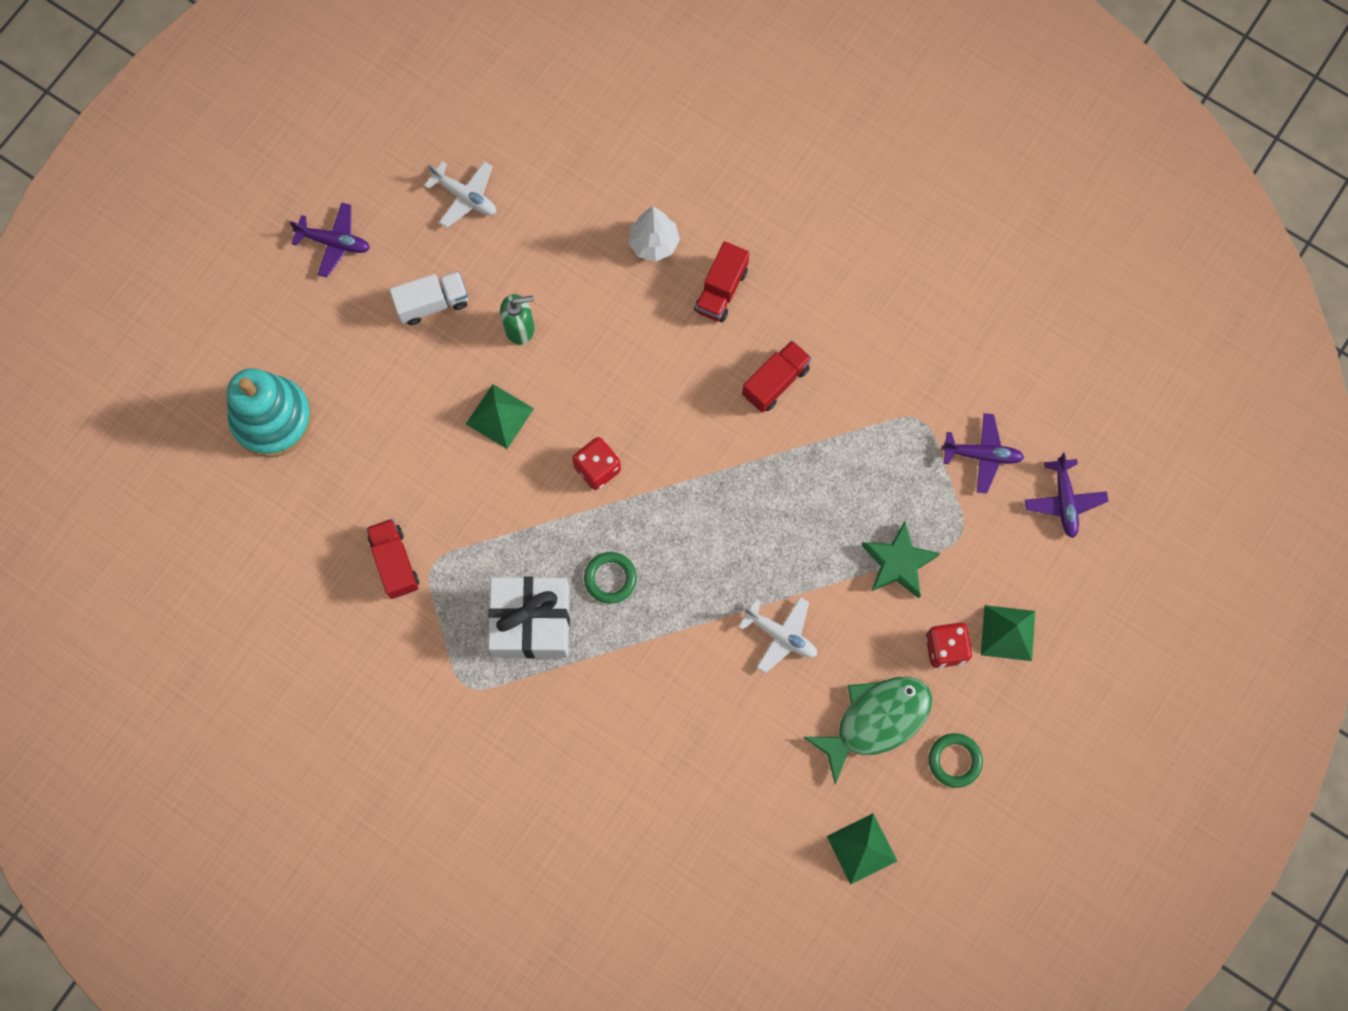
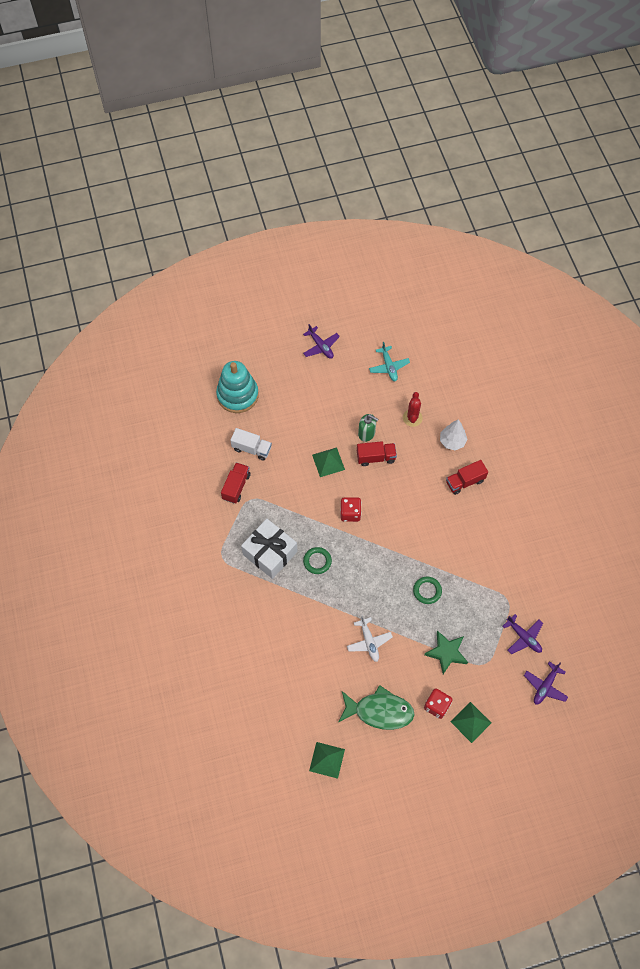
camera: 40 degrees right, 10 degrees down
white truck [389,271,468,325] -> white truck moved to [230,428,272,461]
white plane [424,161,496,228] -> turquoise plane [369,342,410,381]
red truck [742,340,812,412] -> red truck moved to [357,441,397,466]
green ring [929,733,983,788] -> green ring moved to [413,576,442,604]
none -> red cactus [403,392,423,427]

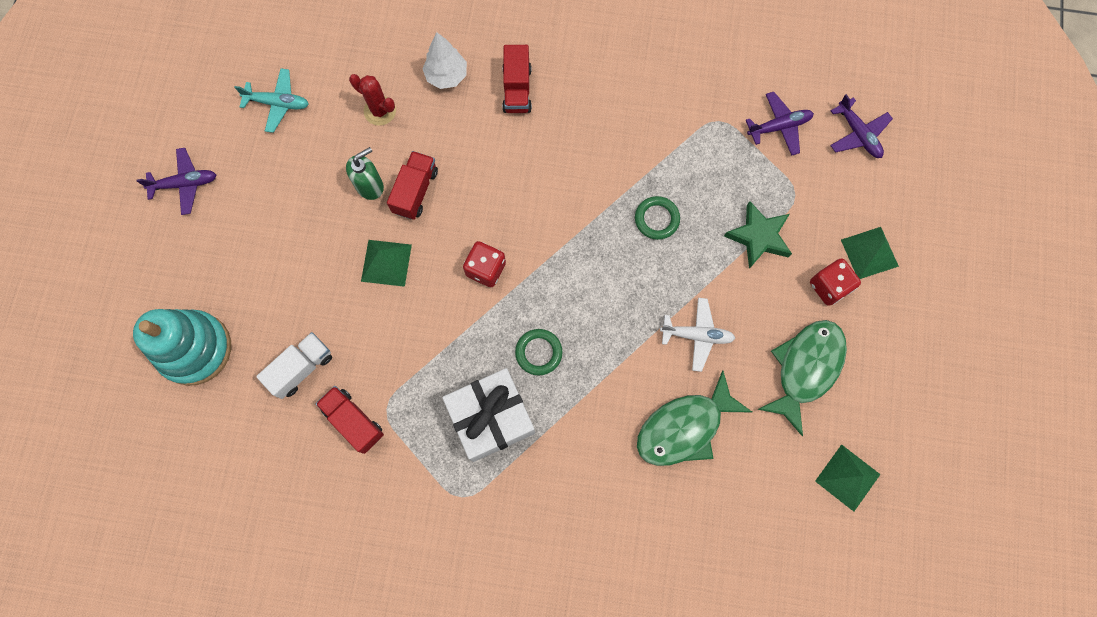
camera: 65 degrees left, 10 degrees up
none -> green fish [637,370,752,466]

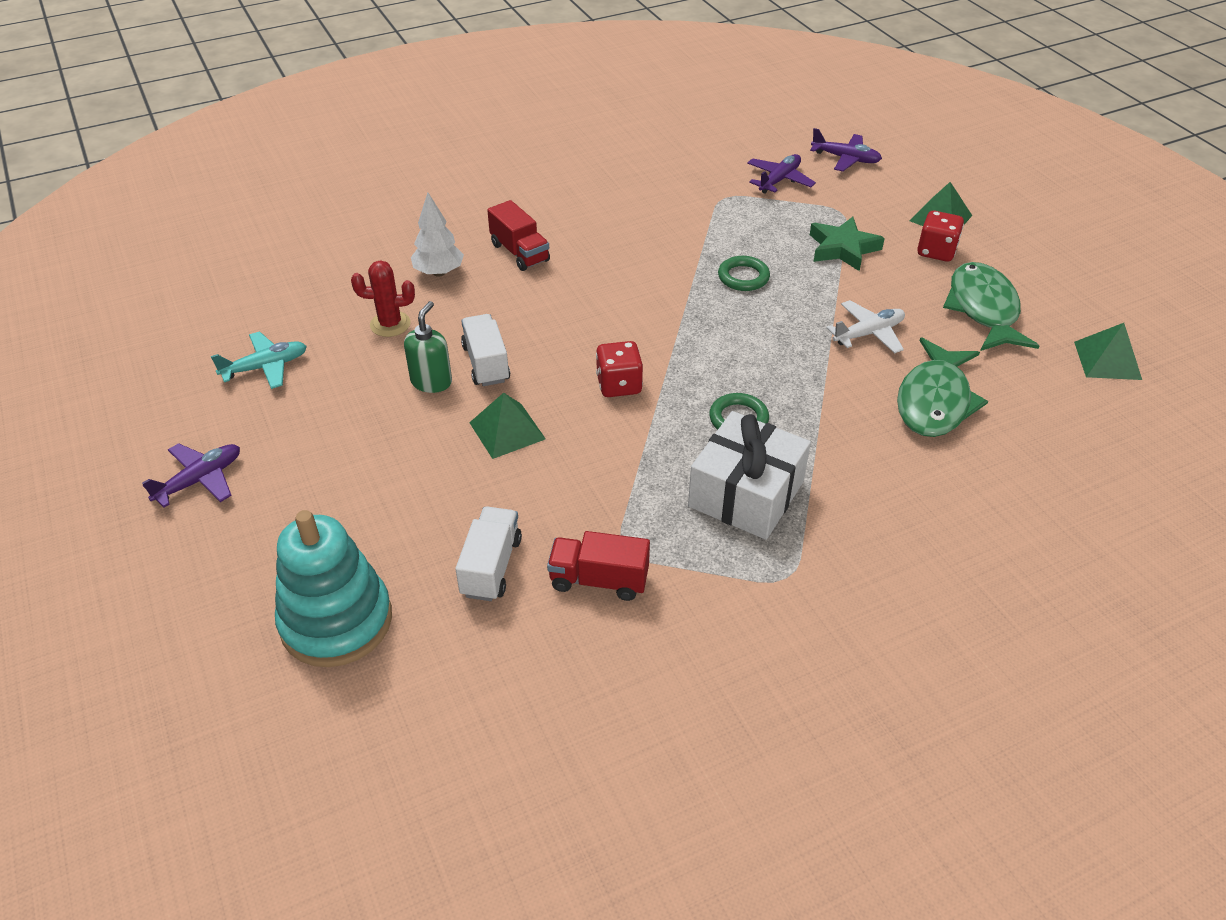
camera: 35 degrees left, 30 degrees down
red truck [387,151,438,220] -> white truck [461,314,510,386]

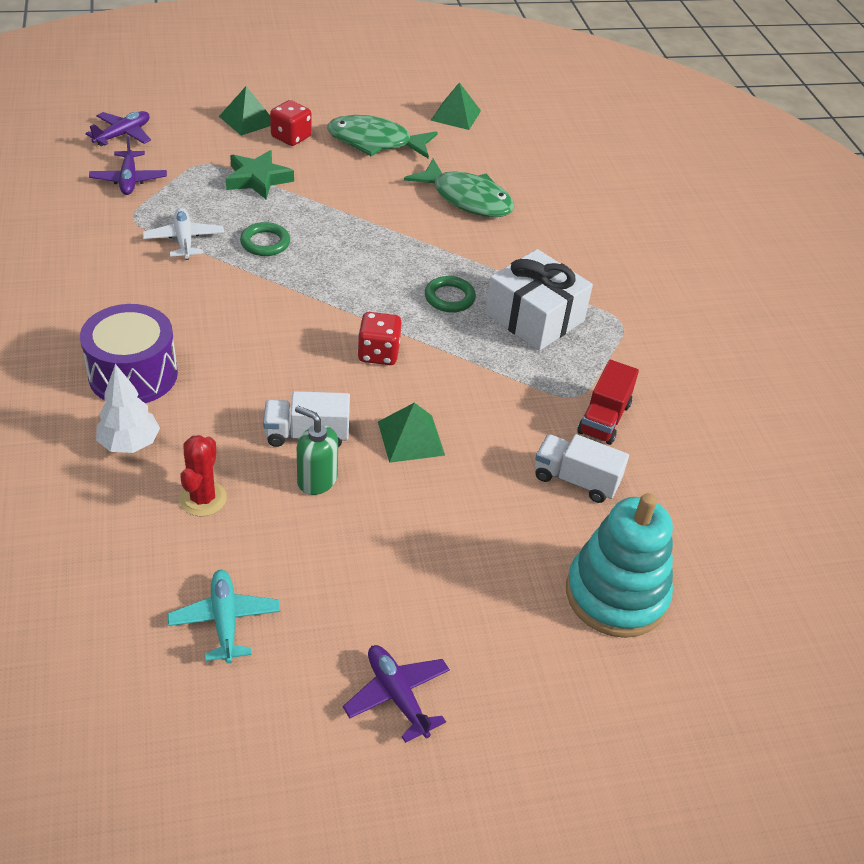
camera: 80 degrees left, 0 degrees up
red truck [487,200,550,271] -> purple drum [80,304,178,403]
purple plane [747,154,816,194] -> purple plane turned 150 degrees counterclockwise [89,136,167,195]
white plane [826,300,905,353] -> white plane moved to [143,208,224,260]

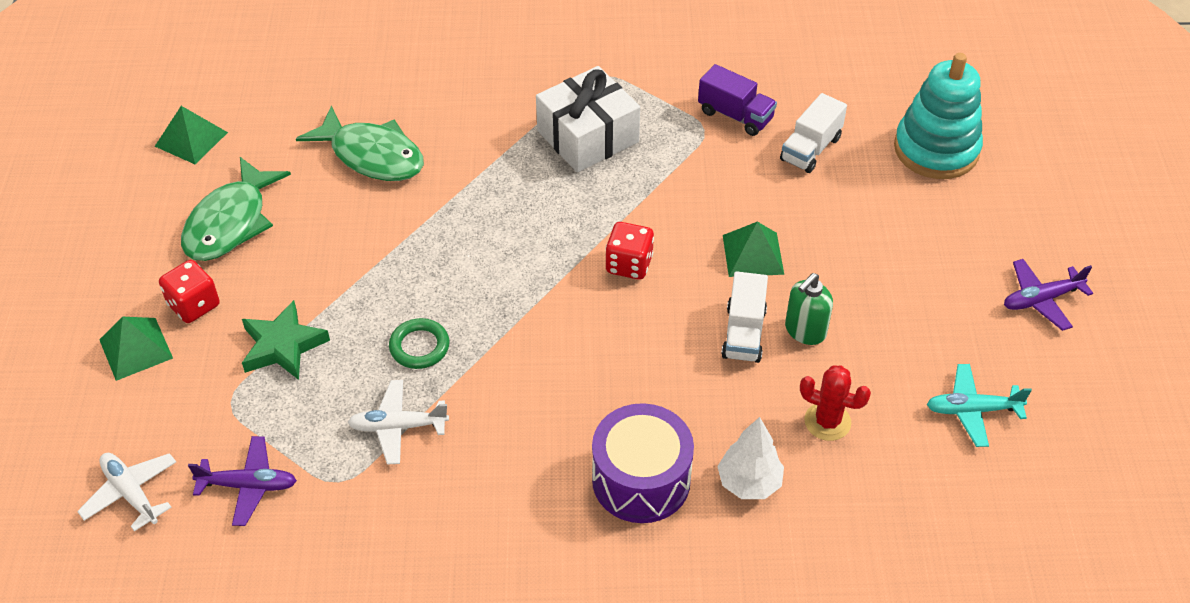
camera: 75 degrees left, 5 degrees up
purple plane [85,111,151,146] -> white plane [77,453,176,531]
green fish [404,159,514,217] -> green fish turned 75 degrees clockwise [296,105,424,181]
green ring [425,276,476,312] -> none
red truck [577,360,639,445] -> purple truck [698,64,777,136]

